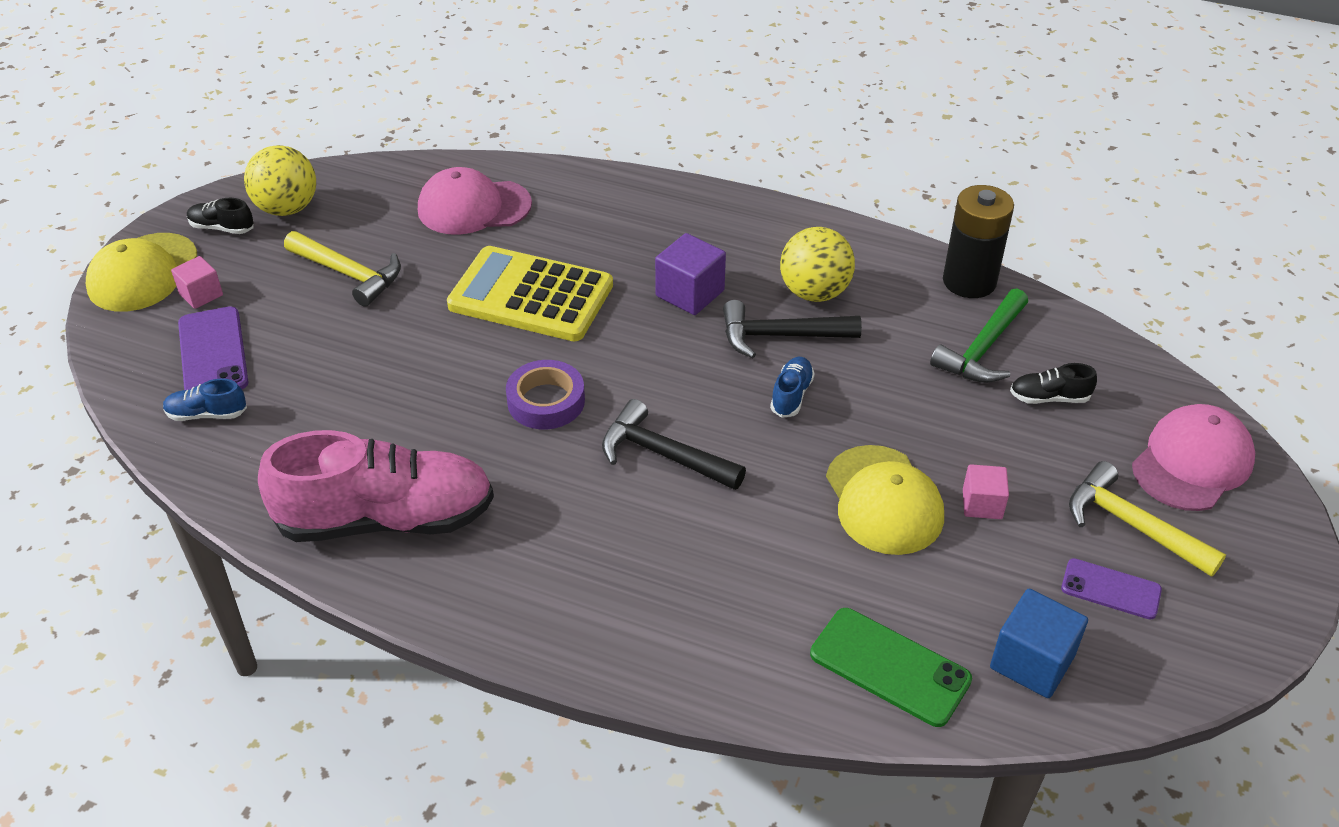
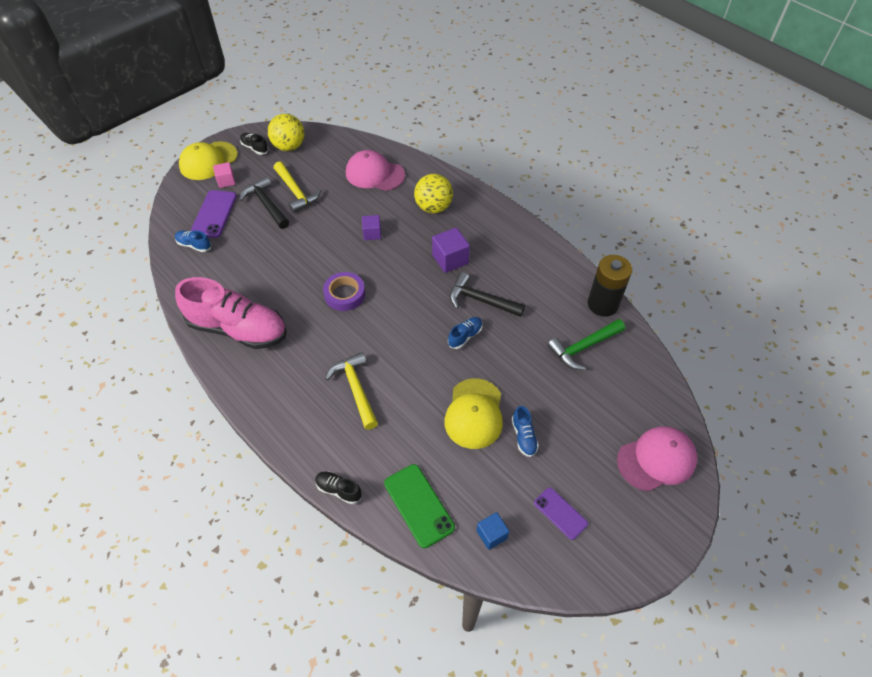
camera: 25 degrees right, 10 degrees up
yellow calculator [447,246,613,341] -> purple cube [362,215,381,240]
black hammer [602,399,746,490] -> black hammer moved to [239,177,289,229]
yellow ball [780,227,855,302] -> yellow ball moved to [414,174,453,213]
pink cube [963,464,1009,519] -> blue shoe [512,406,539,457]
blue cube [990,589,1088,698] -> blue cube [476,512,510,550], size x0.64
black shoe [1010,363,1097,404] -> black shoe moved to [315,472,362,504]
yellow hammer [1069,461,1226,577] -> yellow hammer moved to [325,352,378,430]

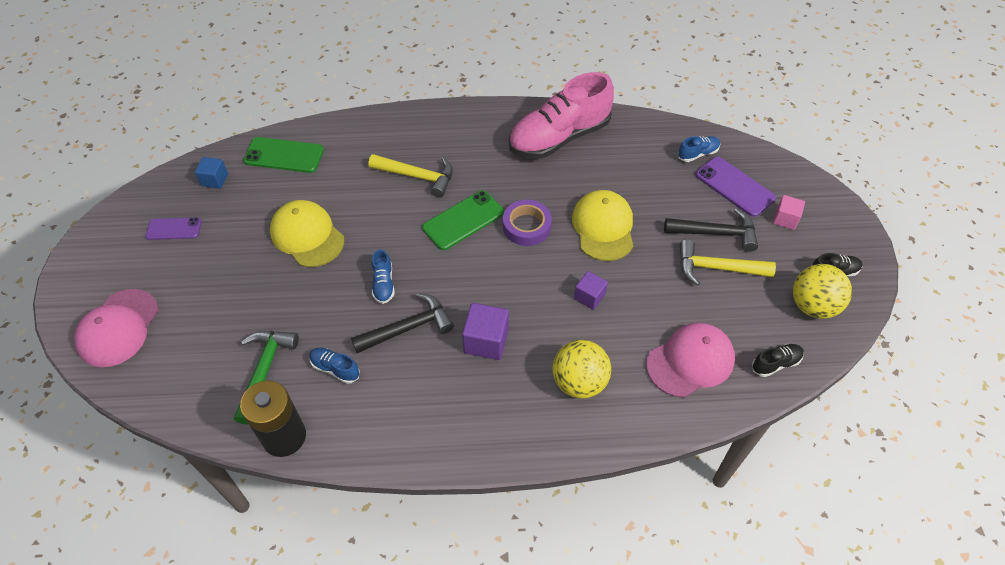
camera: 130 degrees right, 0 degrees up
yellow cap [179,141,238,180] -> yellow cap moved to [572,190,633,261]
black shoe [315,472,362,504] -> black shoe moved to [752,344,804,377]
blue shoe [512,406,539,457] -> blue shoe moved to [309,348,360,384]
none -> green phone [422,190,504,250]

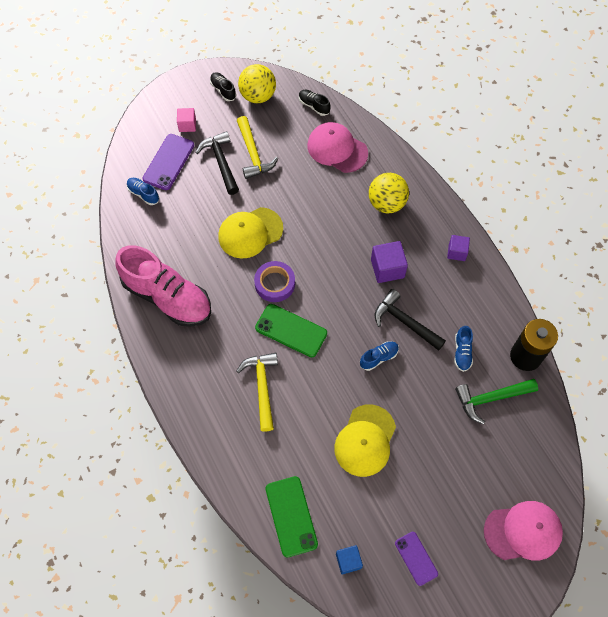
camera: 115 degrees left, 10 degrees up
purple cube [574,271,608,310] -> purple cube moved to [447,235,470,261]

